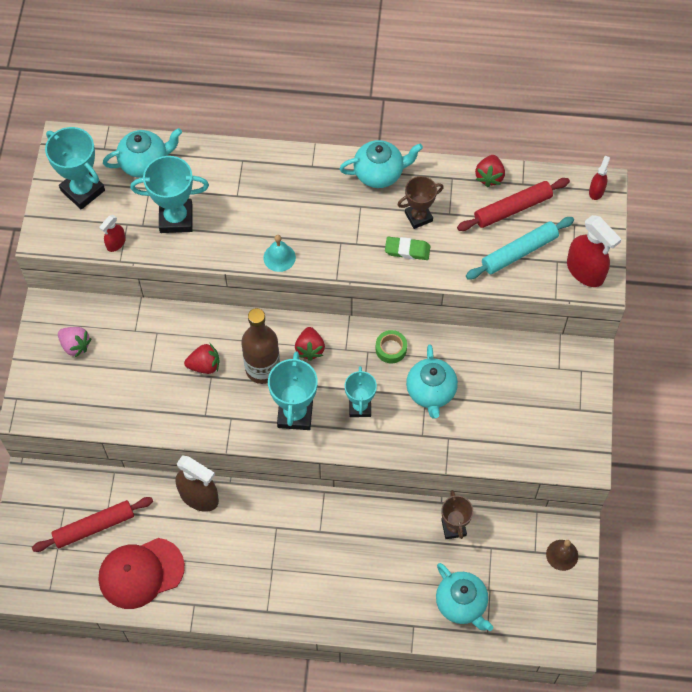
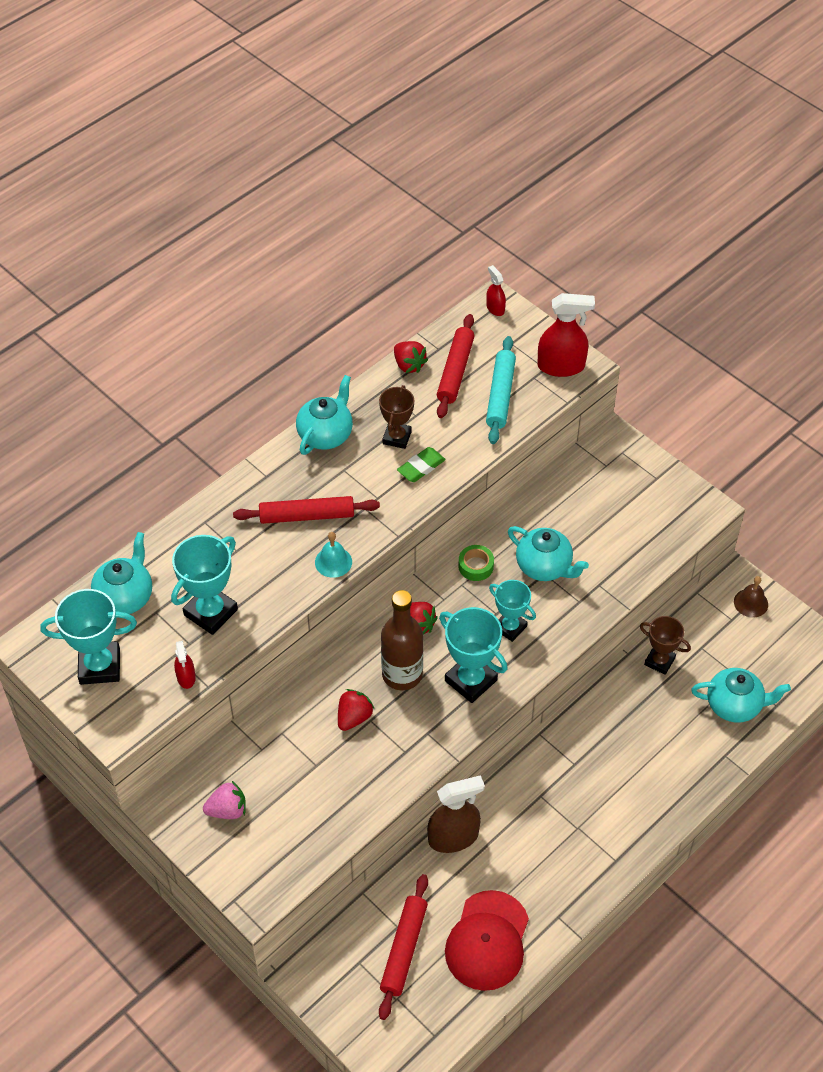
camera: 50 degrees left, 10 degrees down
none -> red rolling pin [233,496,380,524]

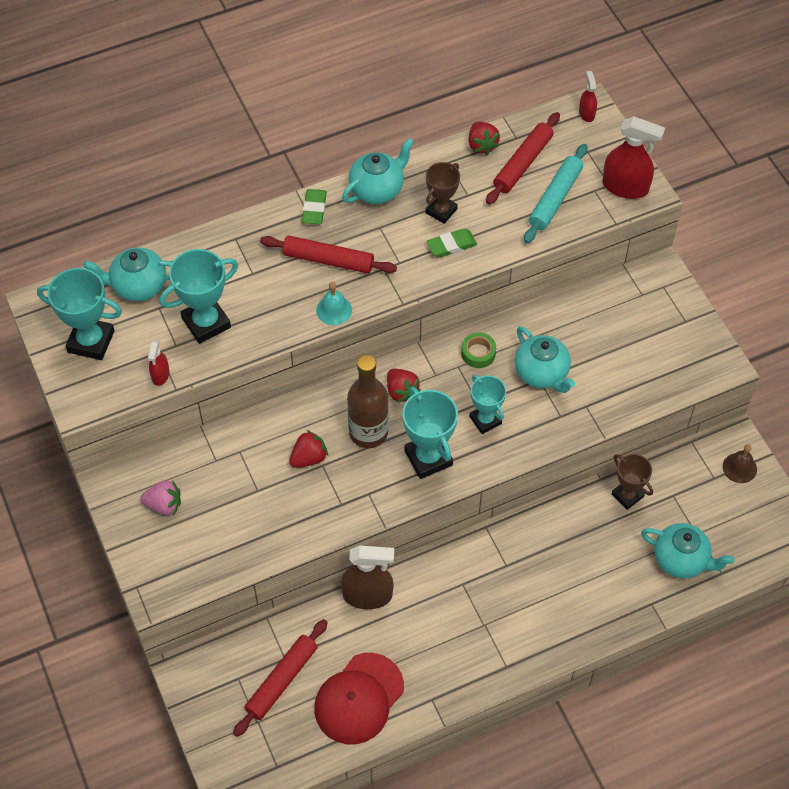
camera: 20 degrees right, 5 degrees up
turquoise teapot [91,532,152,614] -> turquoise teapot turned 135 degrees counterclockwise [83,247,172,301]
none -> green eraser [302,189,327,224]

